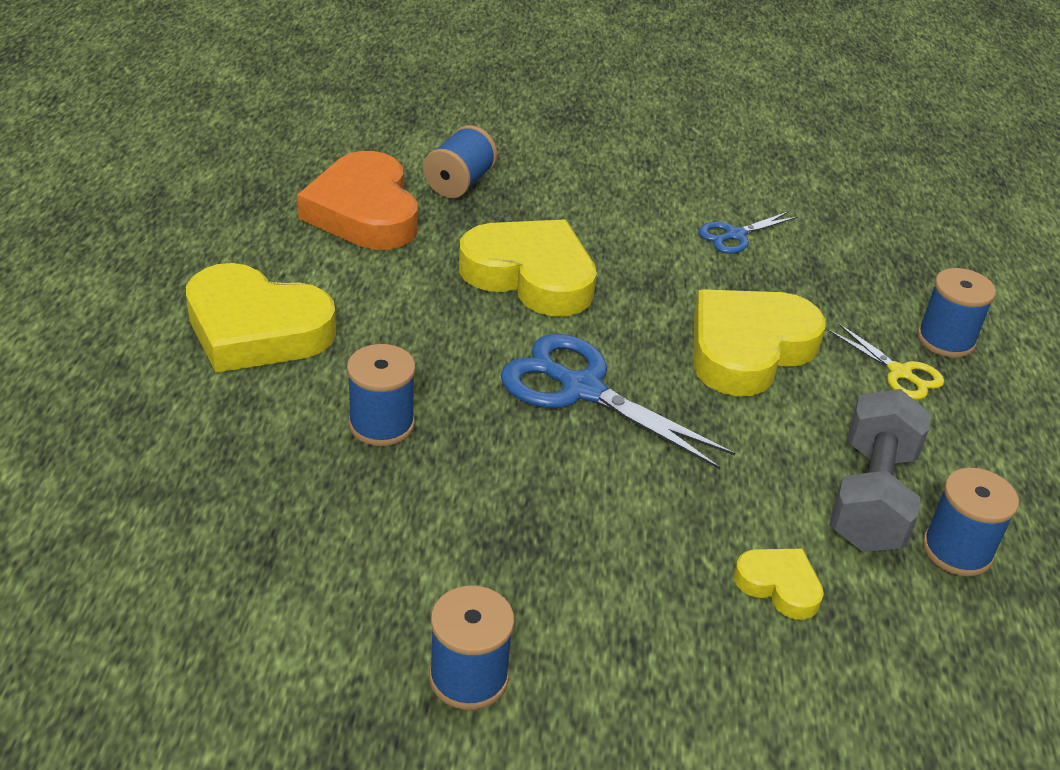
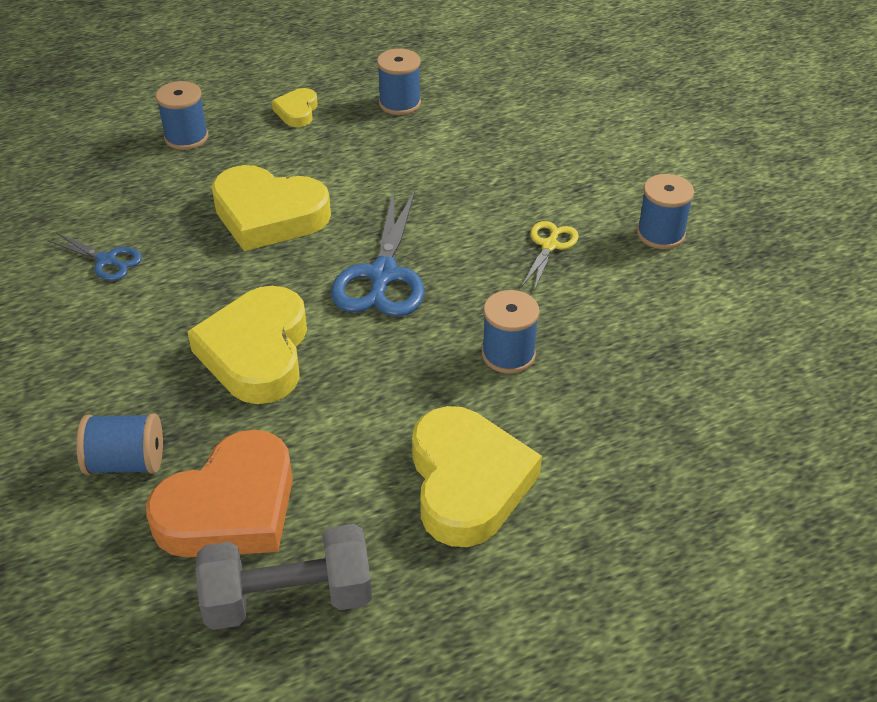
camera: 115 degrees left, 5 degrees up
yellow heart [734,549,824,620] -> yellow heart moved to [272,88,318,127]
yellow scissors [828,323,944,400] -> yellow scissors moved to [522,221,579,291]
grey dumbbell [830,389,931,552] -> grey dumbbell moved to [195,524,372,630]

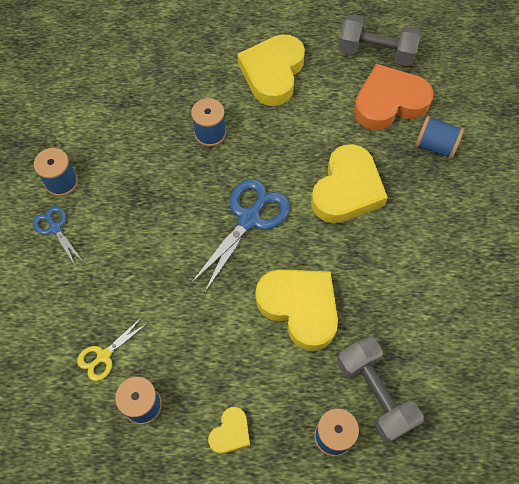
camera: 155 degrees left, 20 degrees up
blue scissors [47,233,142,281] -> blue scissors moved to [33,206,82,267]
yellow scissors [522,221,579,291] -> yellow scissors moved to [77,317,148,381]
none -> grey dumbbell [337,336,424,443]

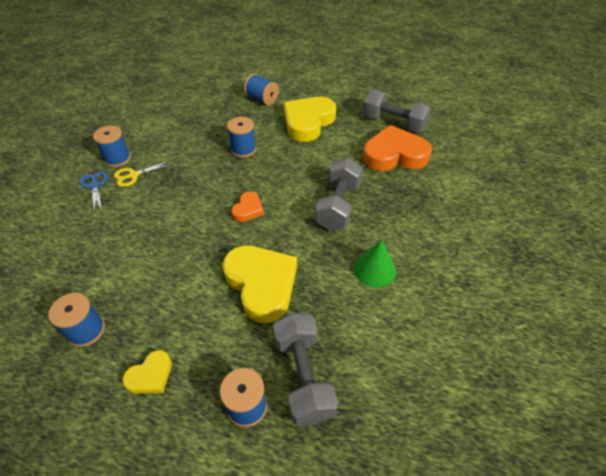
camera: 15 degrees right, 15 degrees down
yellow scissors [77,317,148,381] -> yellow scissors moved to [114,160,172,187]
blue scissors [191,179,290,293] -> orange heart [231,192,264,222]
yellow heart [311,144,388,223] -> grey dumbbell [315,158,362,230]
blue spool [415,116,464,159] -> blue spool moved to [244,74,279,105]
none -> green cone [354,240,396,287]

